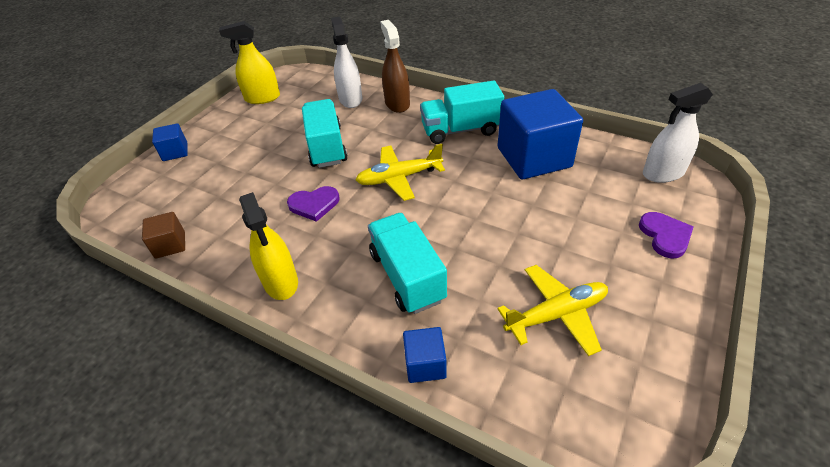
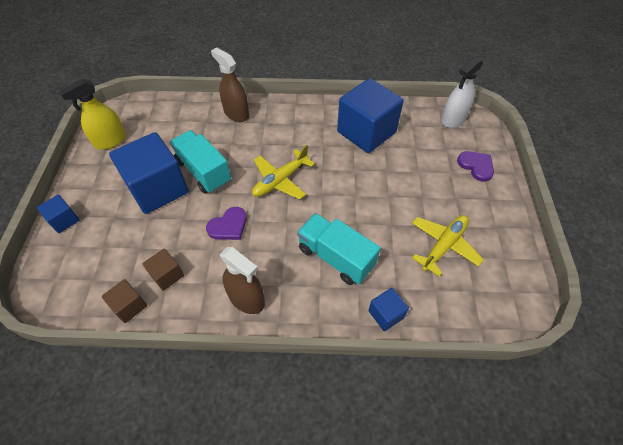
camera: 30 degrees left, 10 degrees up
yellow spray bottle [239,192,298,300] -> brown spray bottle [220,247,265,314]
white spray bottle [331,17,362,108] -> none
turquoise truck [420,81,504,144] -> none
none -> blue cube [109,132,189,214]
none -> brown cube [143,249,184,291]

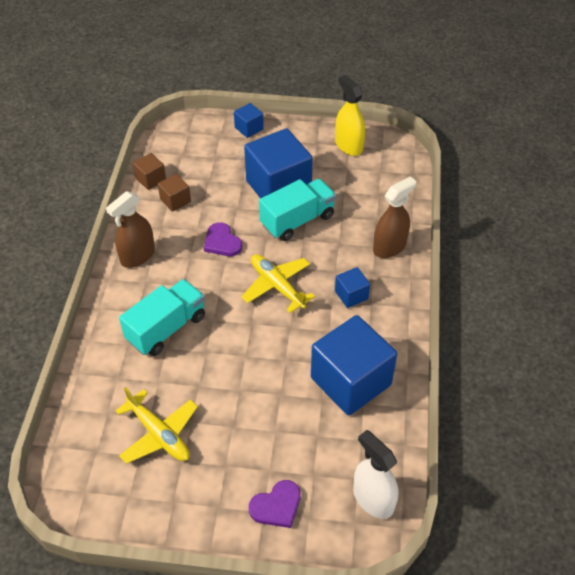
camera: 95 degrees right, 5 degrees down
blue cube [368,288,409,331] -> blue cube moved to [335,267,370,308]

